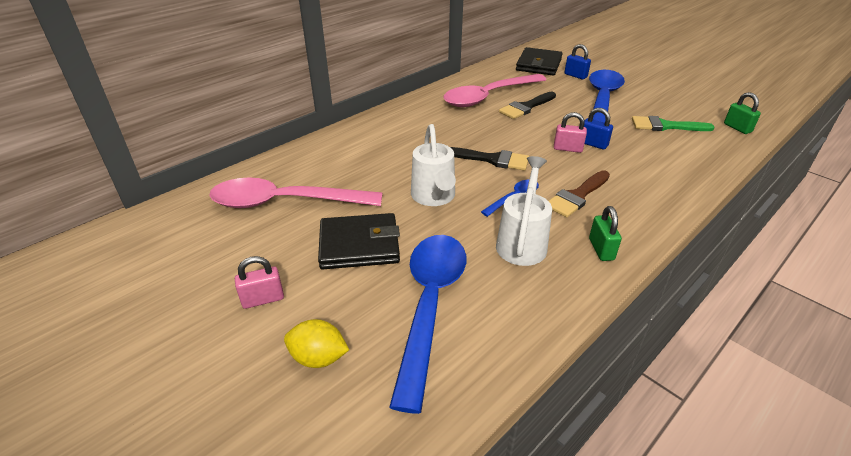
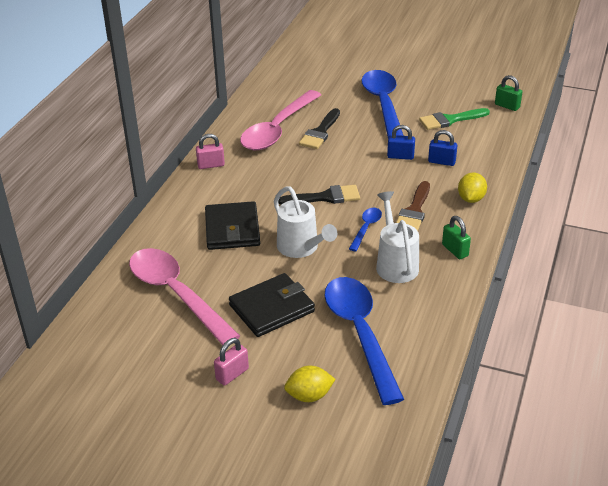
camera: 25 degrees left, 0 degrees up
pink spoon [209,177,382,208] -> pink spoon turned 75 degrees clockwise [129,248,240,345]
black wallet [516,47,563,76] -> black wallet moved to [205,201,260,250]
pink padlock [554,112,587,153] -> pink padlock moved to [196,134,225,169]
blue padlock [565,44,591,79] -> blue padlock moved to [428,130,458,166]
none -> yellow lemon [458,172,487,203]

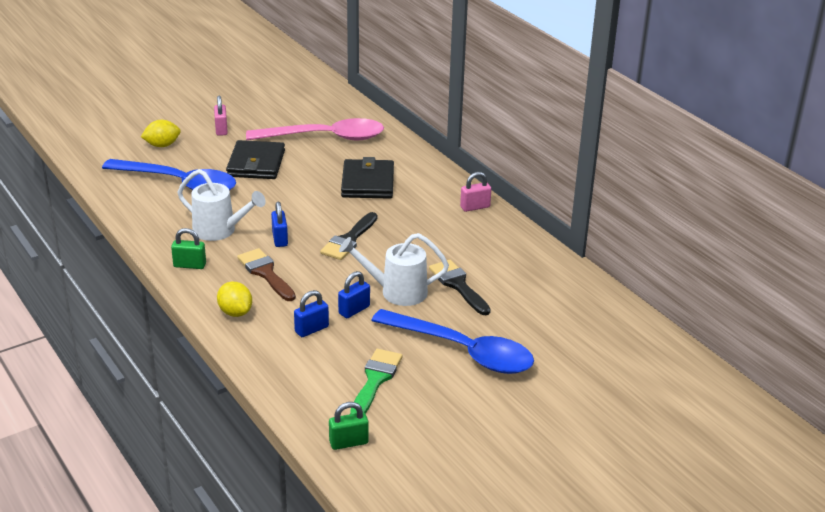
camera: 125 degrees right, 5 degrees down
pink padlock [196,134,225,169] -> pink padlock turned 45 degrees clockwise [460,172,491,212]
black wallet [205,201,260,250] -> black wallet turned 60 degrees clockwise [341,157,394,199]
pink spoon [240,90,321,150] -> none
white watering can [274,186,337,258] -> white watering can moved to [339,233,449,306]
yellow lemon [284,366,335,402] -> yellow lemon turned 45 degrees clockwise [141,120,181,147]
blue spoon [349,208,382,251] -> blue padlock [271,202,288,247]

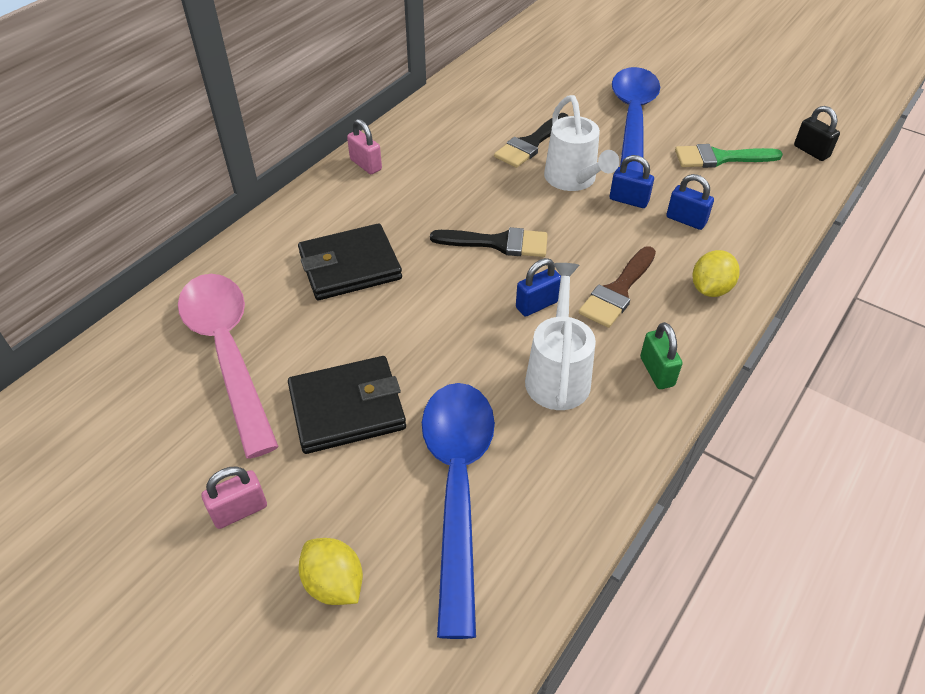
camera: 110 degrees left, 15 degrees up
green padlock [329,402,369,450] -> black padlock [794,106,840,161]

